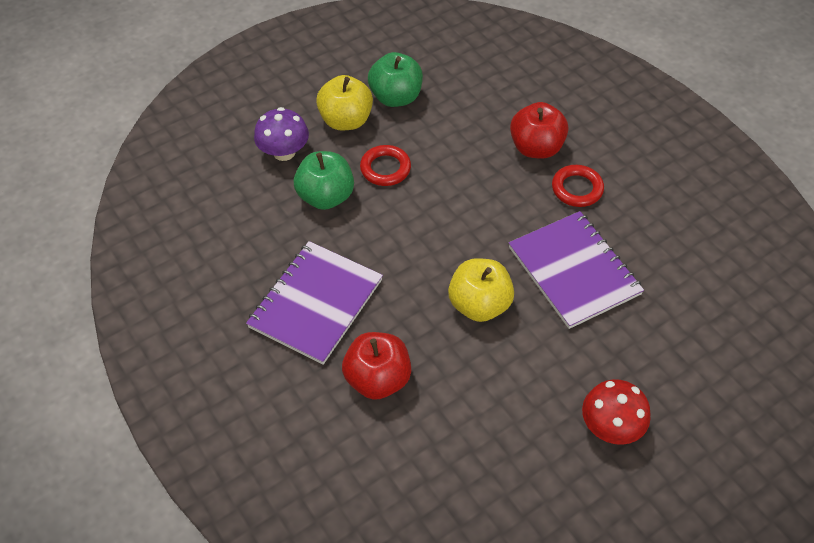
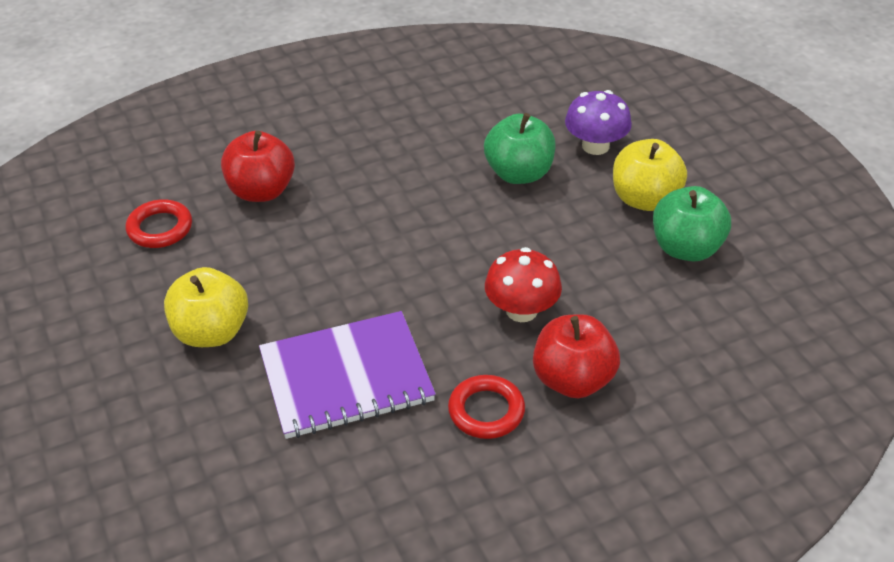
camera: 100 degrees right, 10 degrees down
purple notebook [246,241,383,365] -> none
red ring [360,145,411,186] -> red ring moved to [126,199,192,248]
yellow apple [448,258,514,322] -> yellow apple moved to [164,267,248,347]
red mushroom [582,379,651,445] -> red mushroom moved to [485,247,562,322]

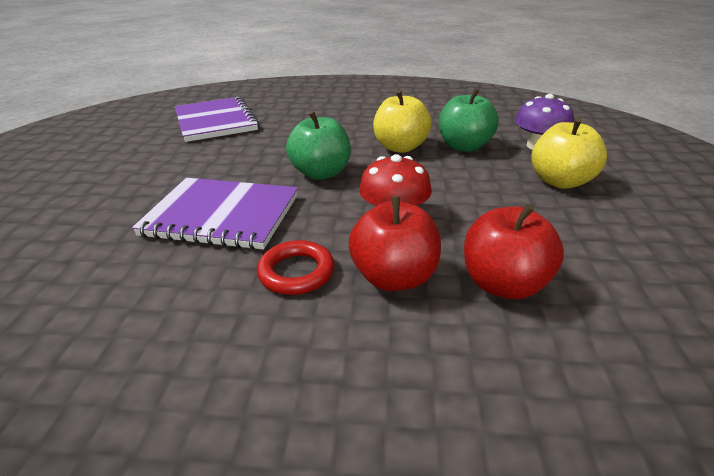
camera: 30 degrees right, 10 degrees down
red ring [126,199,192,248] -> purple notebook [175,96,259,142]
yellow apple [164,267,248,347] -> yellow apple moved to [373,90,432,153]
red apple [221,131,295,202] -> red apple moved to [464,204,564,299]
green apple [653,186,731,261] -> green apple moved to [286,111,351,180]

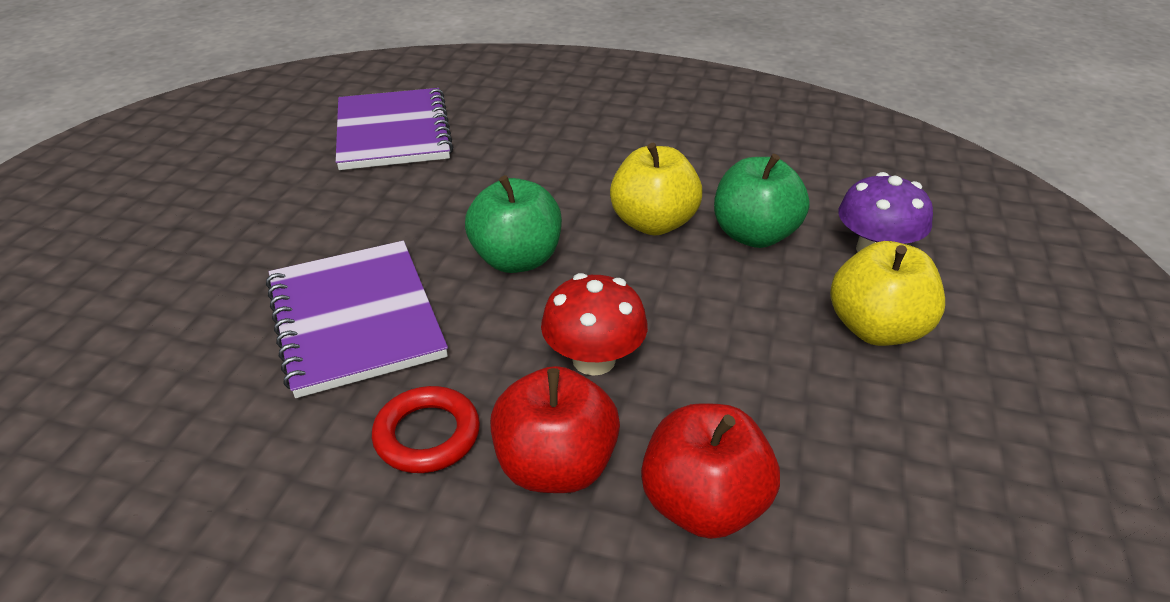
camera: 10 degrees right, 5 degrees up
purple notebook [132,178,298,250] -> purple notebook turned 45 degrees clockwise [266,241,448,398]

